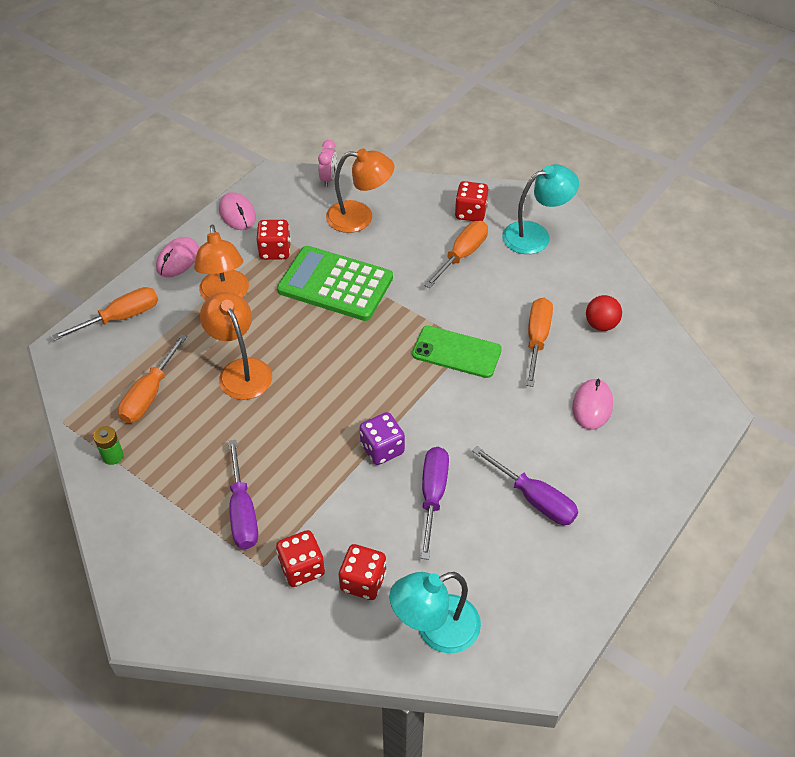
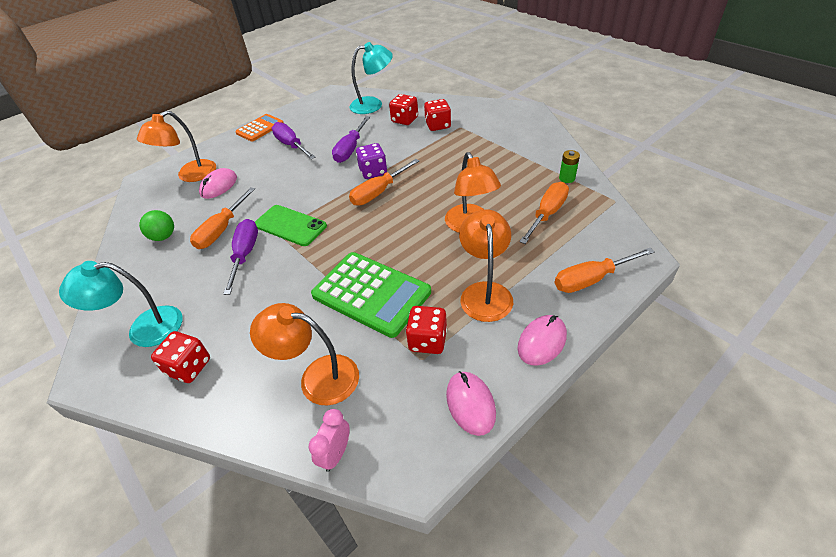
camera: 165 degrees left, 5 degrees down
purple screwdriver [228,440,258,549] -> purple screwdriver moved to [223,219,258,295]
orange screwdriver [424,221,488,288] -> orange screwdriver moved to [349,159,419,206]
red ball [586,295,622,331] -> green ball [139,210,174,241]
none -> orange lamp [137,111,216,182]
none -> orange calculator [235,114,284,142]

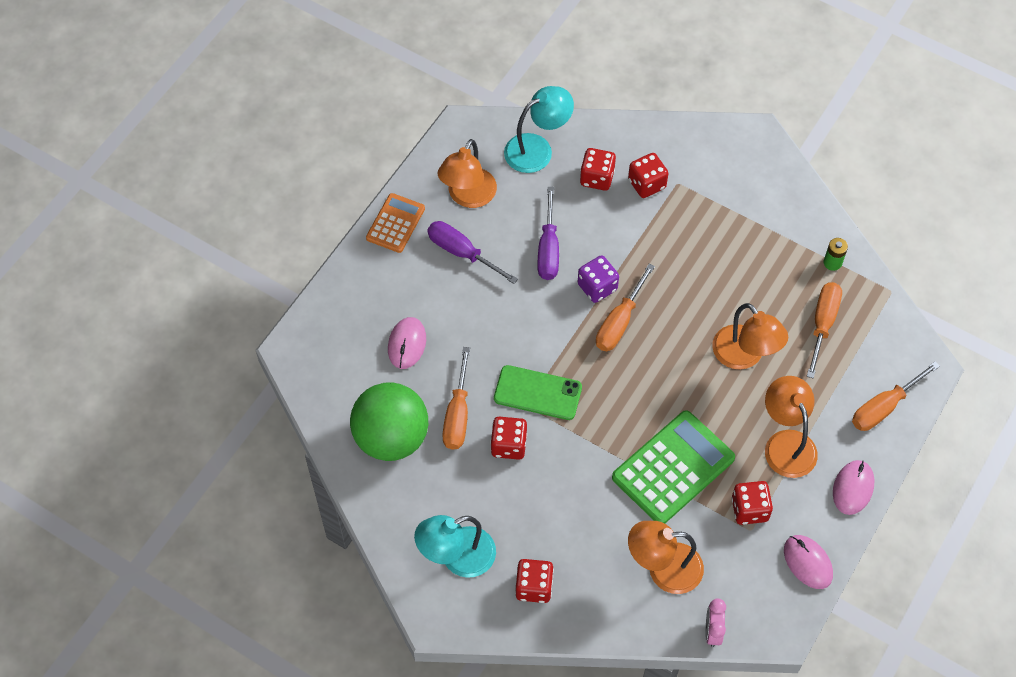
camera: 20 degrees left, 15 degrees up
orange lamp [137,111,216,182] -> orange lamp moved to [438,139,497,208]
green ball [139,210,174,241] -> green ball [350,382,428,461], size x2.11
purple screwdriver [223,219,258,295] -> red dice [490,417,527,460]
green calculator [311,252,431,338] -> green calculator turned 60 degrees counterclockwise [612,410,735,523]

